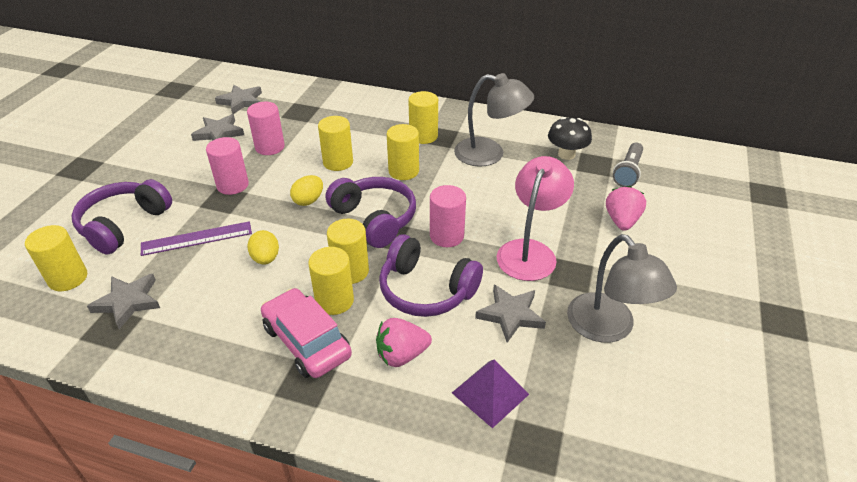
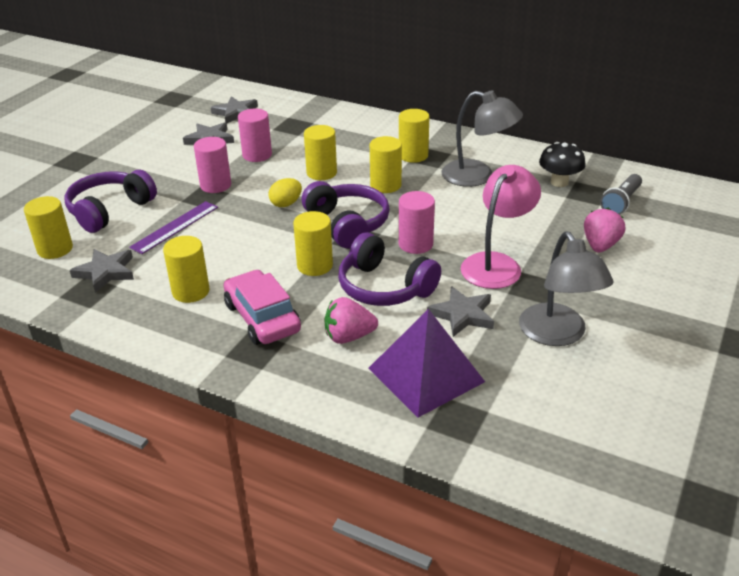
camera: 10 degrees right, 5 degrees down
purple ruler [141,221,252,256] -> purple ruler turned 45 degrees counterclockwise [129,201,218,254]
yellow egg [247,230,279,265] -> none
yellow cylinder [308,247,354,315] -> yellow cylinder moved to [163,236,209,303]
purple pyramid [452,359,529,428] -> purple pyramid [368,309,485,418], size x1.57

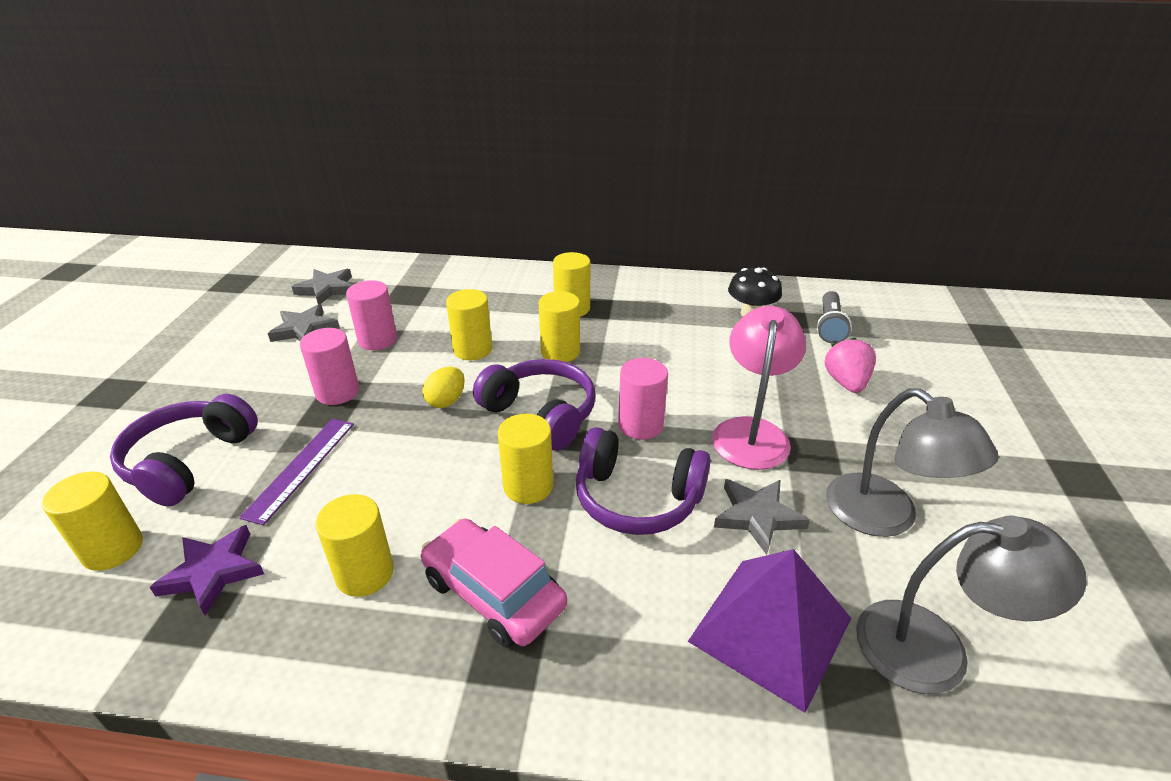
camera: 20 degrees left, 0 degrees up
grey star [70,249,134,293] -> purple star [150,525,264,615]
pink strawberry [325,297,378,344] -> none
grey lamp [442,90,523,187] -> grey lamp moved to [856,515,1087,694]

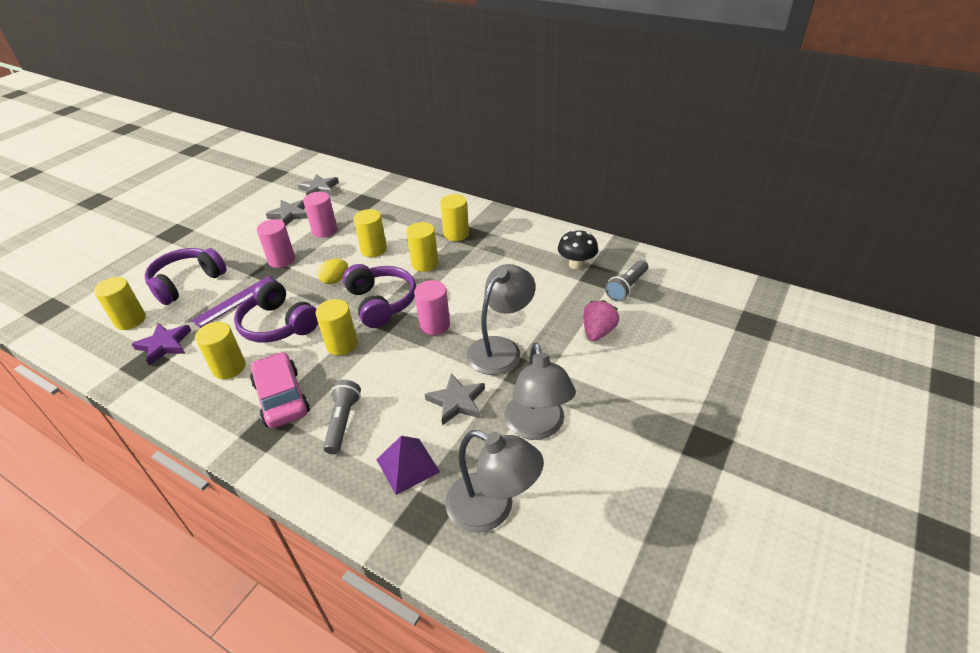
camera: 25 degrees right, 5 degrees up
purple headphones [576,427,711,535] -> purple headphones moved to [234,279,318,343]
purple pyramid [687,549,851,713] -> purple pyramid [376,436,440,495], size x0.64
pink lamp [712,306,806,470] -> grey lamp [467,264,536,375]
none -> grey flashlight [323,380,361,454]

